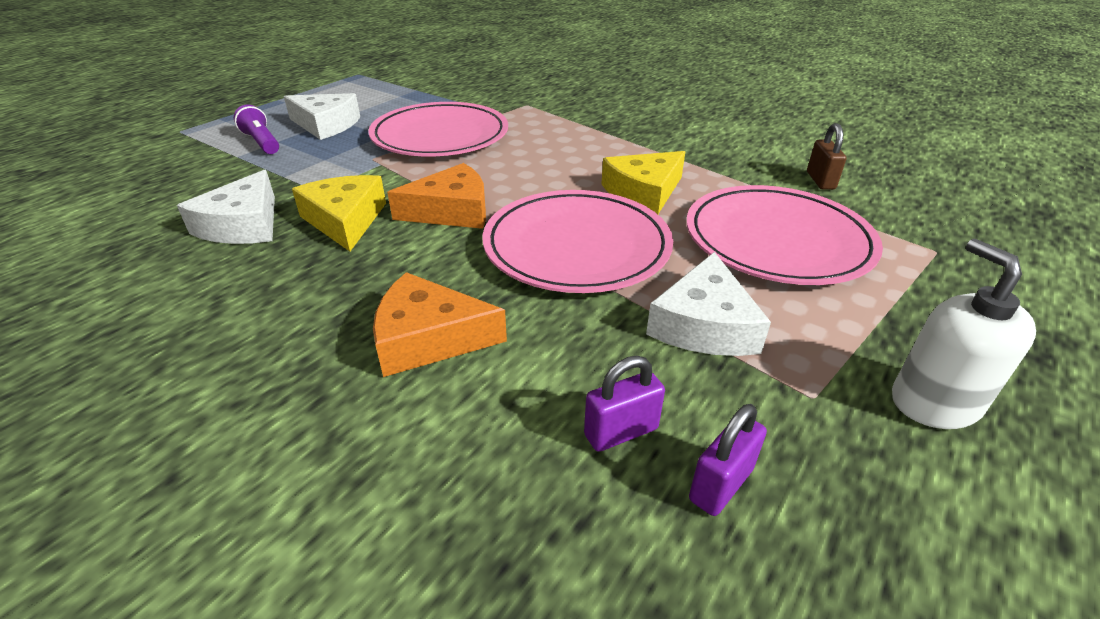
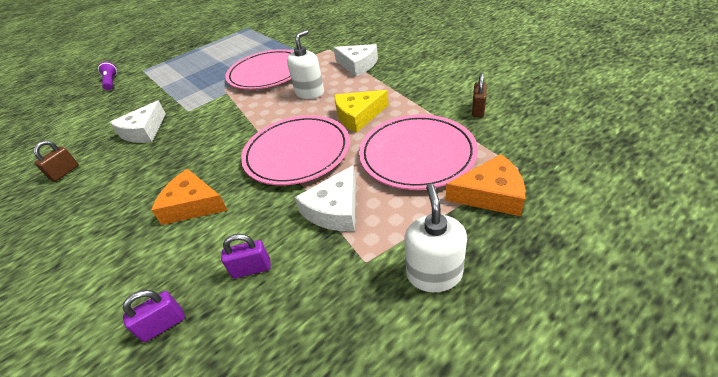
camera: 20 degrees right, 5 degrees up
purple flashlight [234,104,279,154] -> purple flashlight moved to [98,61,117,90]
white cheese [284,93,360,140] -> white cheese moved to [333,44,378,77]
yellow cheese [292,175,386,251] -> none
orange cheese [387,163,486,229] -> orange cheese moved to [445,154,525,216]
purple padlock [689,404,767,516] -> purple padlock moved to [123,290,185,342]
none -> brown padlock [34,141,79,181]
none -> white soap dispenser [287,30,324,99]

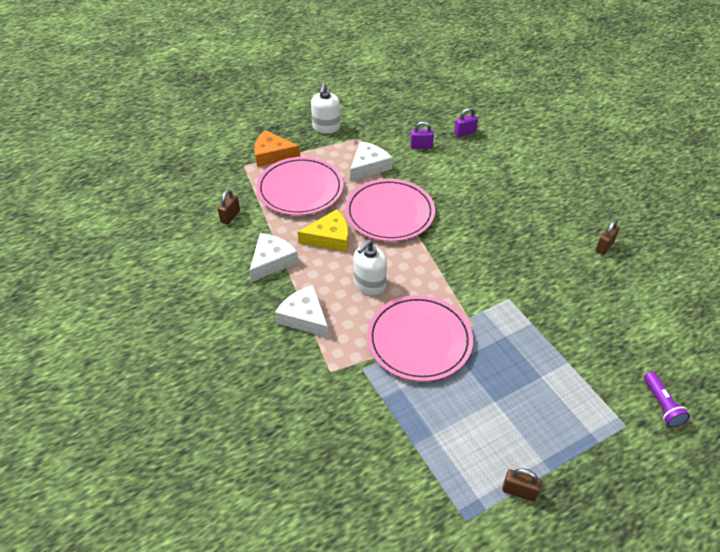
camera: 175 degrees left, 5 degrees up
white cheese [110,100,166,143] -> white cheese moved to [249,233,298,282]
orange cheese [151,169,228,225] -> none
none -> brown padlock [502,468,542,501]

